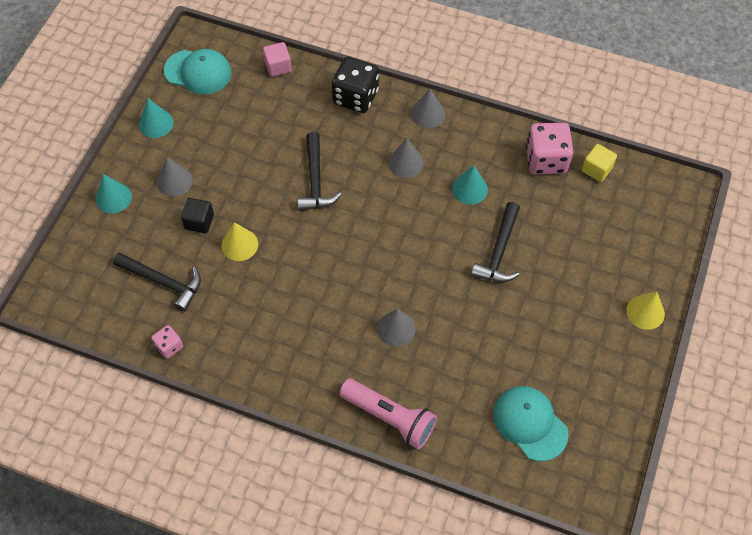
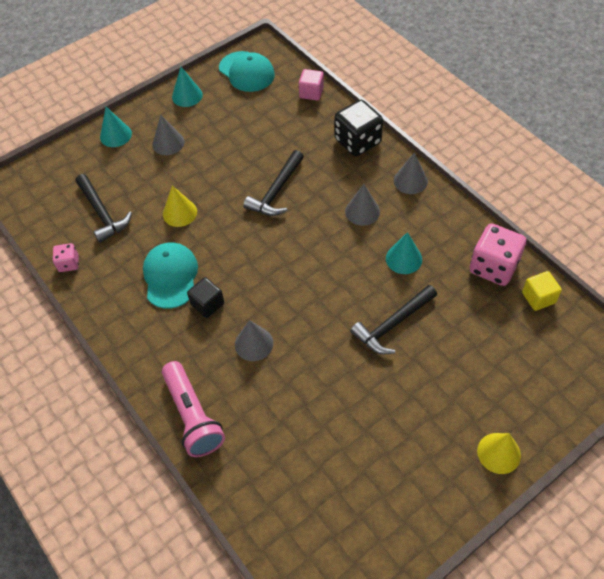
camera: 35 degrees right, 5 degrees down
black cube [181,198,214,233] -> black cube moved to [187,277,224,318]
turquoise cap [493,386,569,461] -> turquoise cap moved to [143,242,198,309]

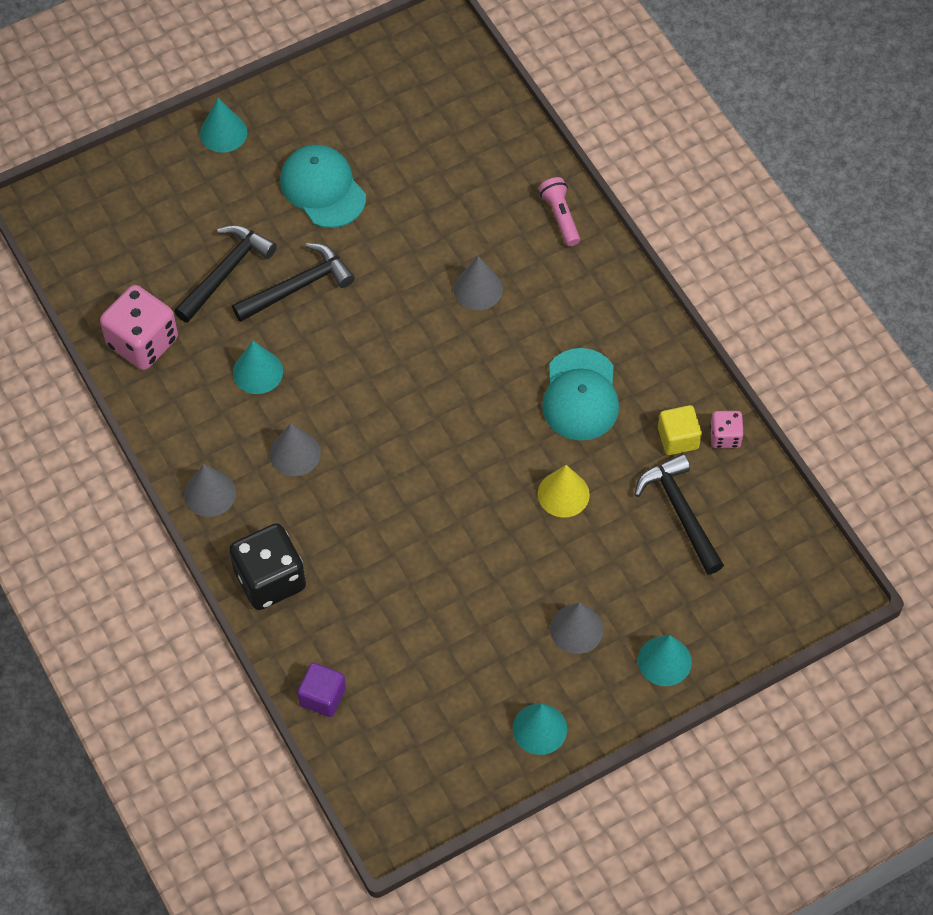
camera: 175 degrees left, 5 degrees up
pink flashlight [162,361,225,457] -> pink flashlight [539,177,580,246], size x0.59
black cube [187,277,224,318] -> none
turquoise cap [219,51,275,92] -> turquoise cap moved to [280,144,366,228]
black hammer [243,150,304,216] -> black hammer moved to [174,225,277,323]
pink cube [299,69,324,101] -> purple cube [297,663,346,717]
yellow cone [477,433,521,474] -> turquoise cone [200,98,247,153]
yellow cube [522,271,562,311] -> yellow cube moved to [658,405,702,455]

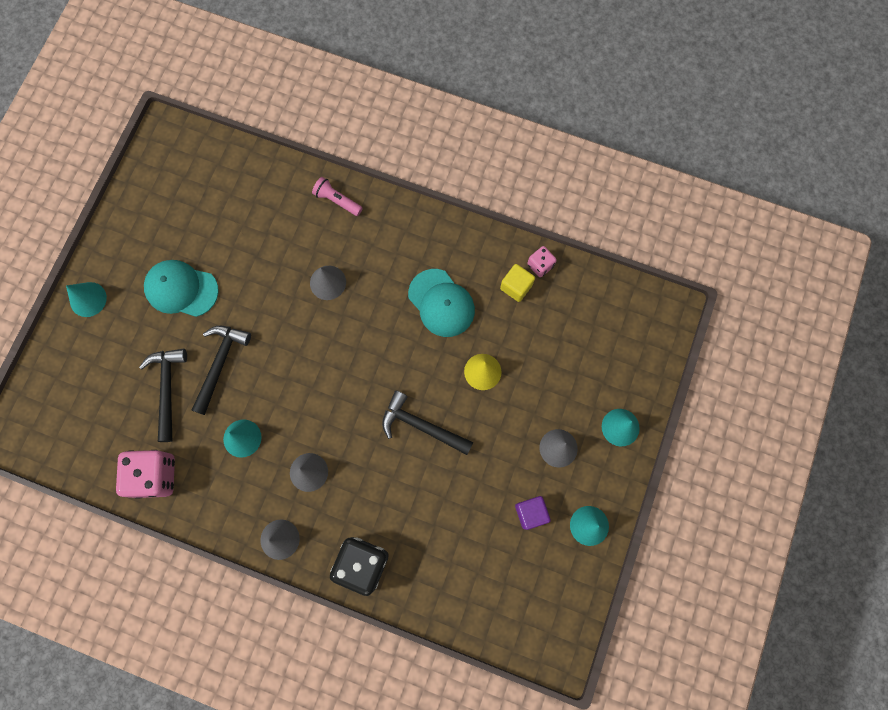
camera: 40 degrees left, 15 degrees up
purple cube [297,663,346,717] -> purple cube moved to [515,496,551,530]
black hammer [634,454,724,574] -> black hammer moved to [382,391,473,455]

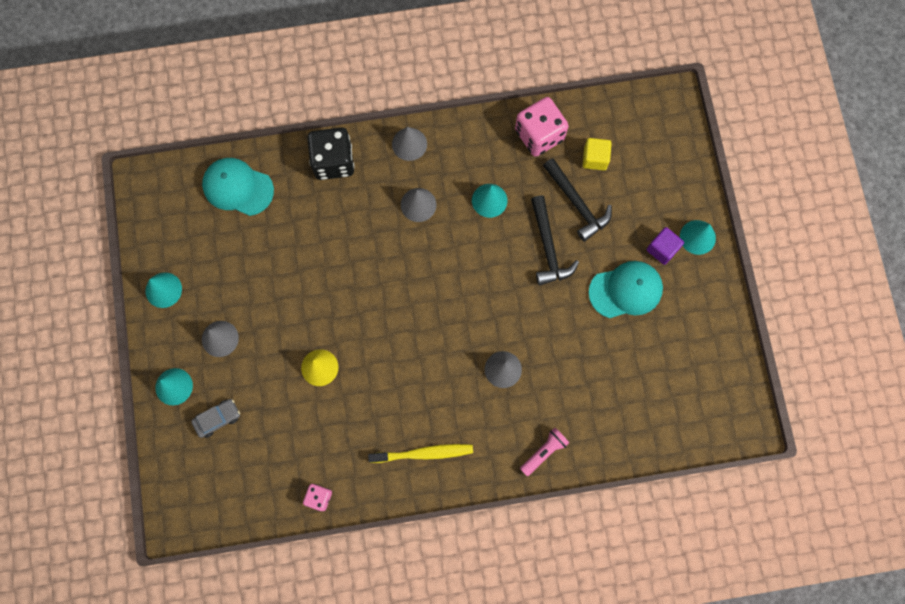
camera: 150 degrees right, 0 degrees up
pink flashlight [312,177,363,216] -> pink flashlight turned 45 degrees counterclockwise [520,428,569,476]
black hammer [382,391,473,455] -> none
turquoise cap [408,269,475,337] -> turquoise cap moved to [202,158,274,216]
yellow cube [500,264,535,302] -> yellow cube moved to [583,138,612,170]
purple cube [515,496,551,530] -> purple cube moved to [647,227,684,265]
none -> grey car [191,399,240,438]
none -> yellow toothbrush [368,444,473,463]

